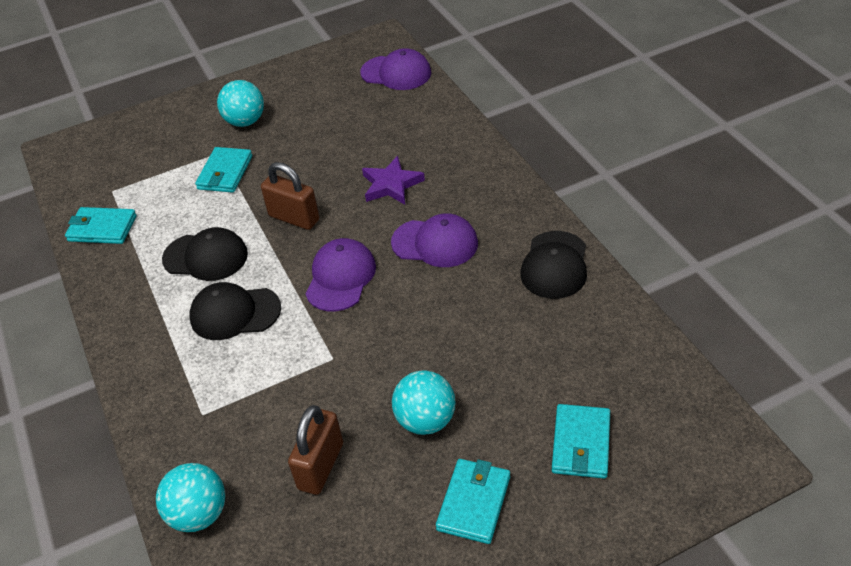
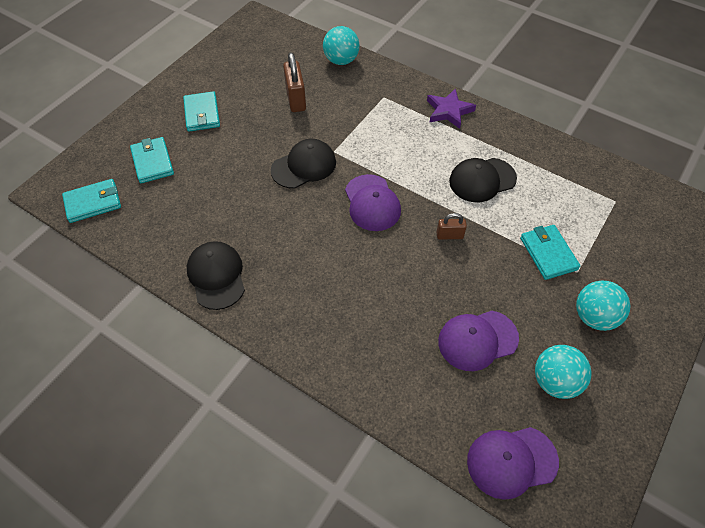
camera: 145 degrees right, 10 degrees up
turquoise wallet [65,207,137,244] -> turquoise wallet moved to [62,179,121,223]
black cap [189,282,281,340] -> black cap moved to [271,139,336,189]
brown padlock [261,162,319,230] -> brown padlock [437,213,467,239], size x0.58
purple star [362,156,425,205] -> purple star moved to [427,88,476,129]
purple cap [391,213,478,267] -> purple cap moved to [438,311,519,371]
turquoise ball [392,370,455,435] -> turquoise ball moved to [535,345,592,399]

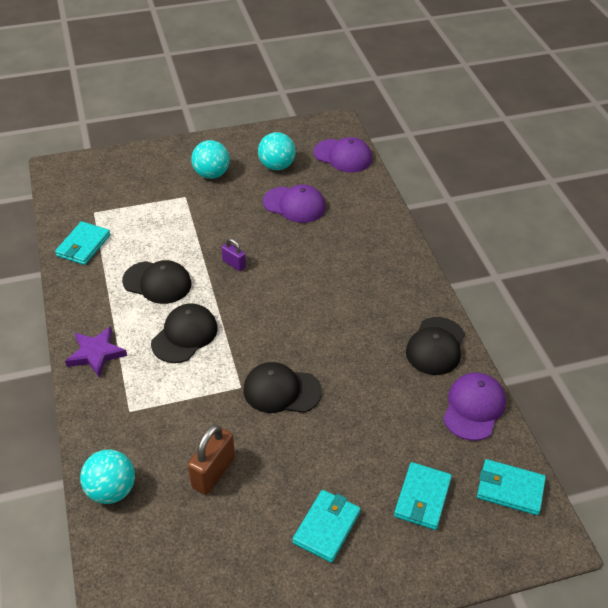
camera: 140 degrees left, 10 degrees down
purple cap [345,174,401,231] -> purple cap moved to [443,373,506,441]
brown padlock [437,213,467,239] -> purple padlock [222,238,246,271]
turquoise wallet [520,225,580,280] -> turquoise wallet moved to [55,221,110,265]
none -> black cap [151,303,218,363]

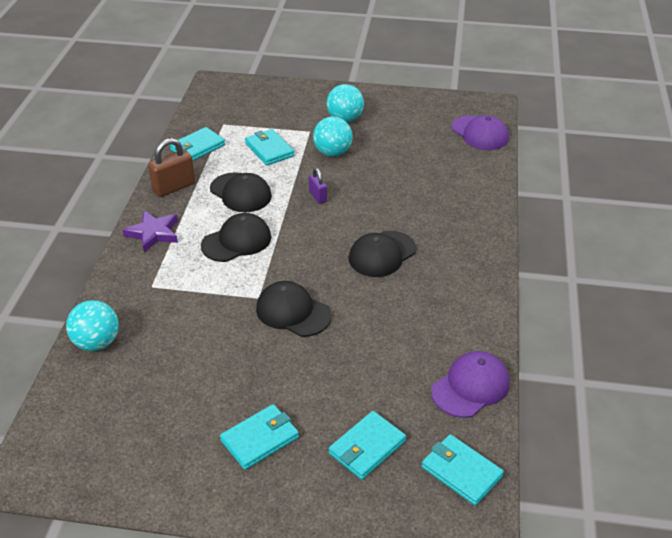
camera: 25 degrees right, 5 degrees down
brown padlock [188,425,235,495] -> brown padlock moved to [148,138,195,197]
turquoise ball [258,132,295,170] -> turquoise ball moved to [313,116,353,156]
purple cap [263,184,326,223] -> none
black cap [406,317,465,375] -> black cap moved to [349,231,416,277]
none -> turquoise wallet [245,129,294,166]

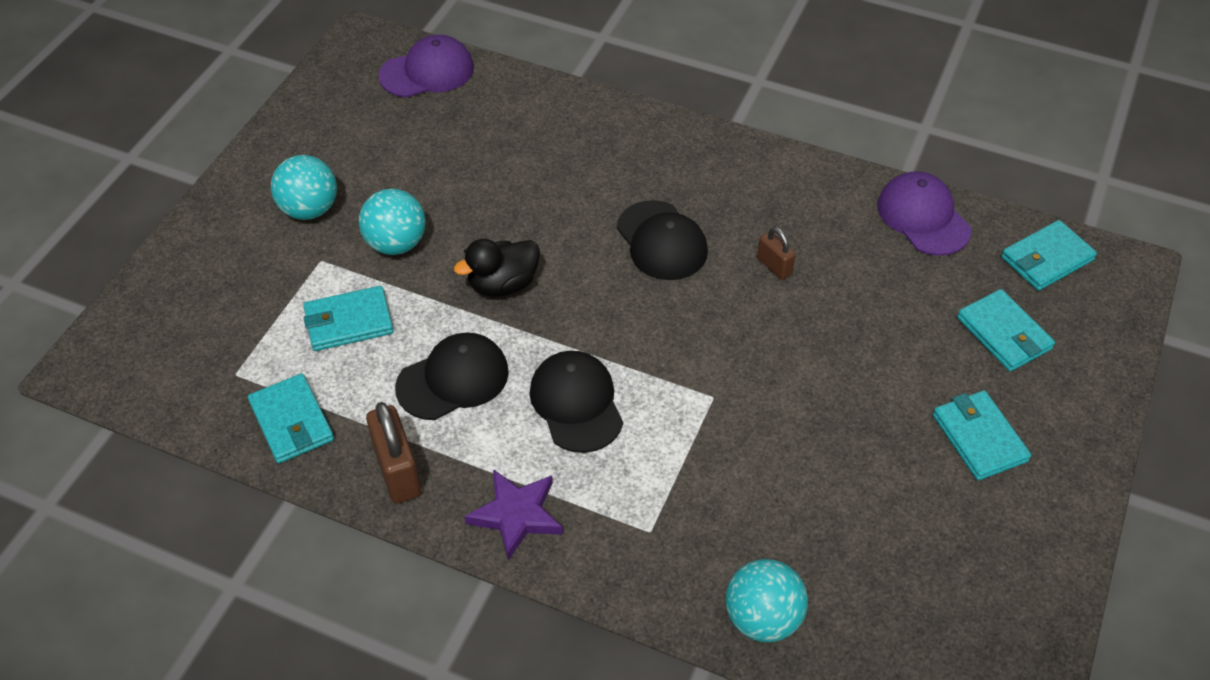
camera: 75 degrees left, 10 degrees up
black cap [256,281,332,337] -> none
purple padlock [309,168,327,204] -> black duck [454,239,540,297]
none -> brown padlock [757,227,796,280]

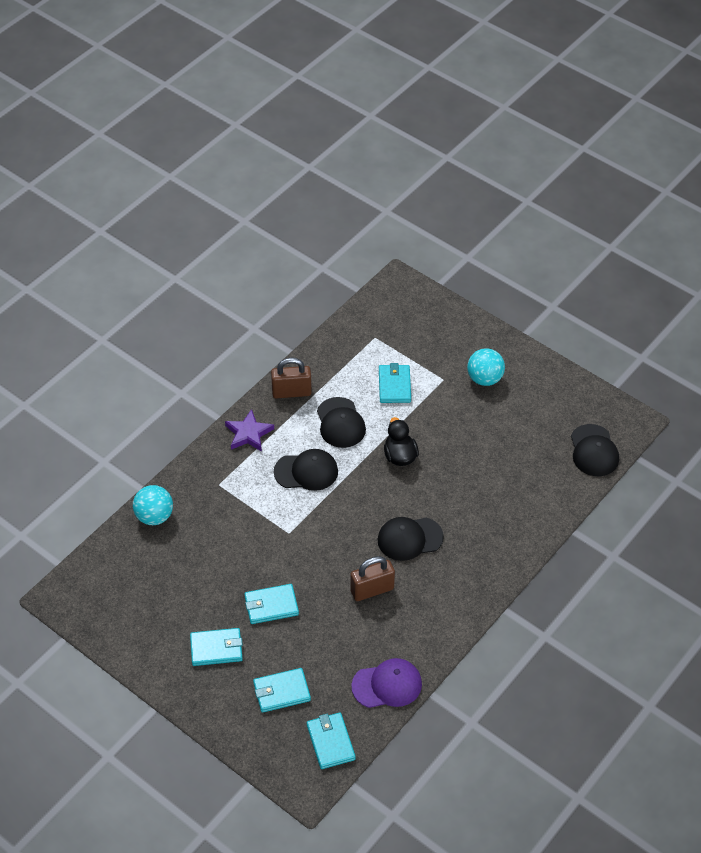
camera: 105 degrees right, 0 degrees up
turquoise wallet [248,373,334,463] -> turquoise wallet moved to [244,584,299,624]
turquoise ball [359,189,426,255] -> none
purple cap [379,35,474,98] -> black cap [571,424,619,476]
brown padlock [757,227,796,280] -> brown padlock [350,556,395,601], size x1.73

